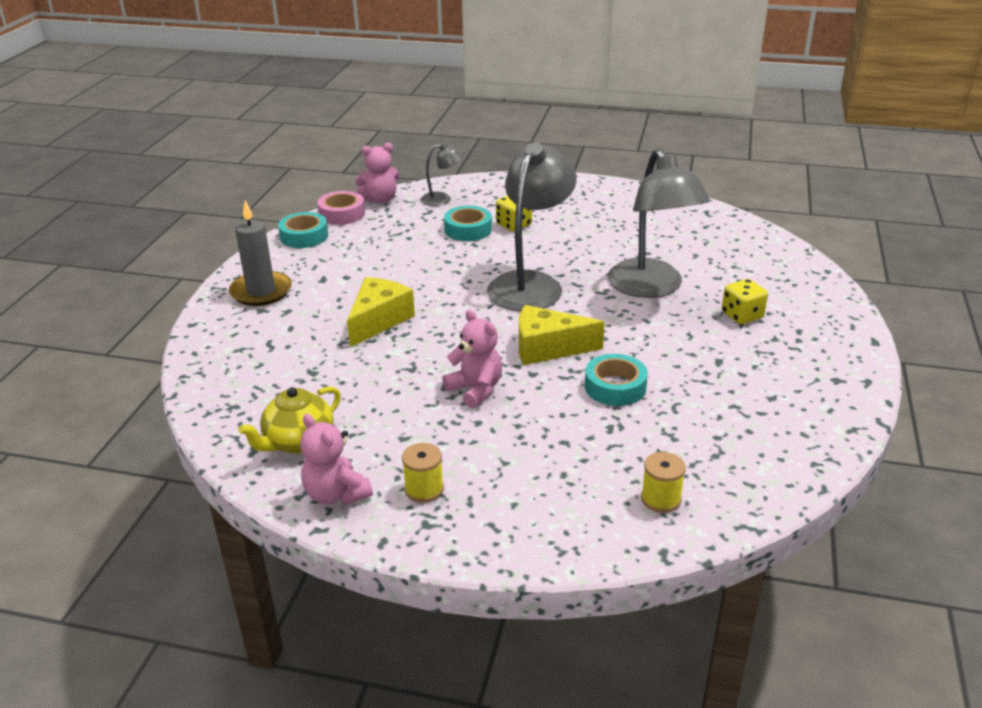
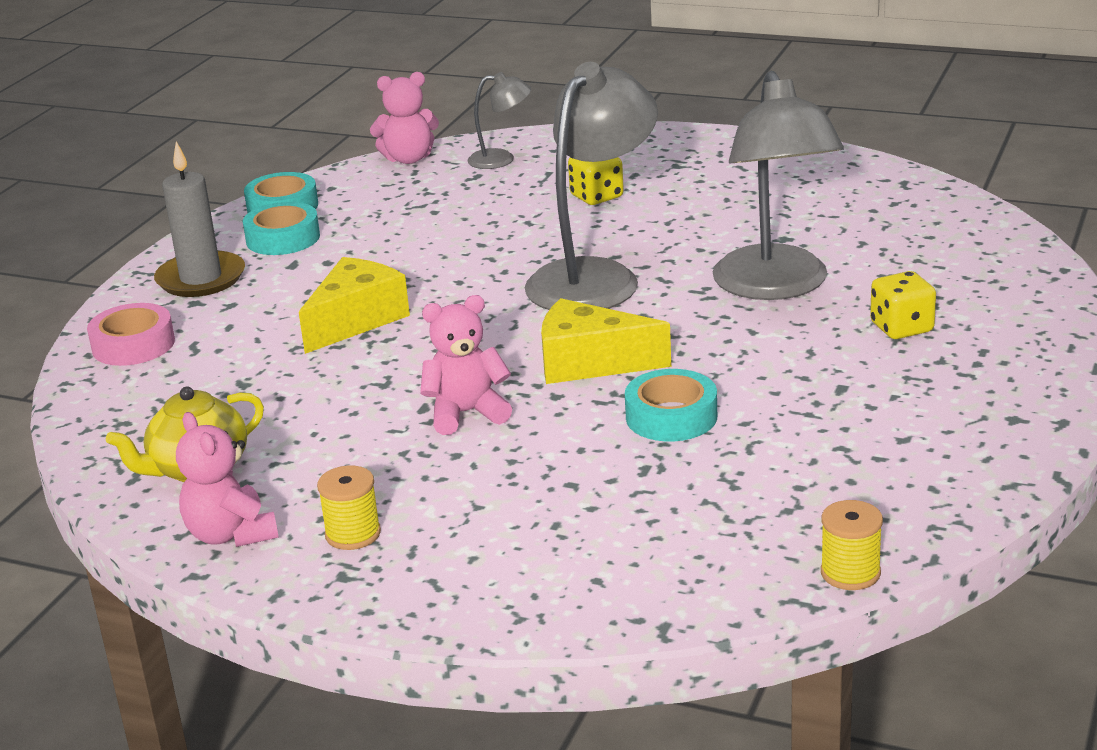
camera: 10 degrees right, 5 degrees down
pink tape [317,191,365,225] -> pink tape moved to [87,303,175,366]
pink teddy bear [442,310,502,408] -> pink teddy bear turned 75 degrees counterclockwise [420,295,512,435]
turquoise tape [444,206,492,241] -> turquoise tape moved to [243,202,320,255]
yellow spool [641,452,686,513] -> yellow spool moved to [821,500,883,590]

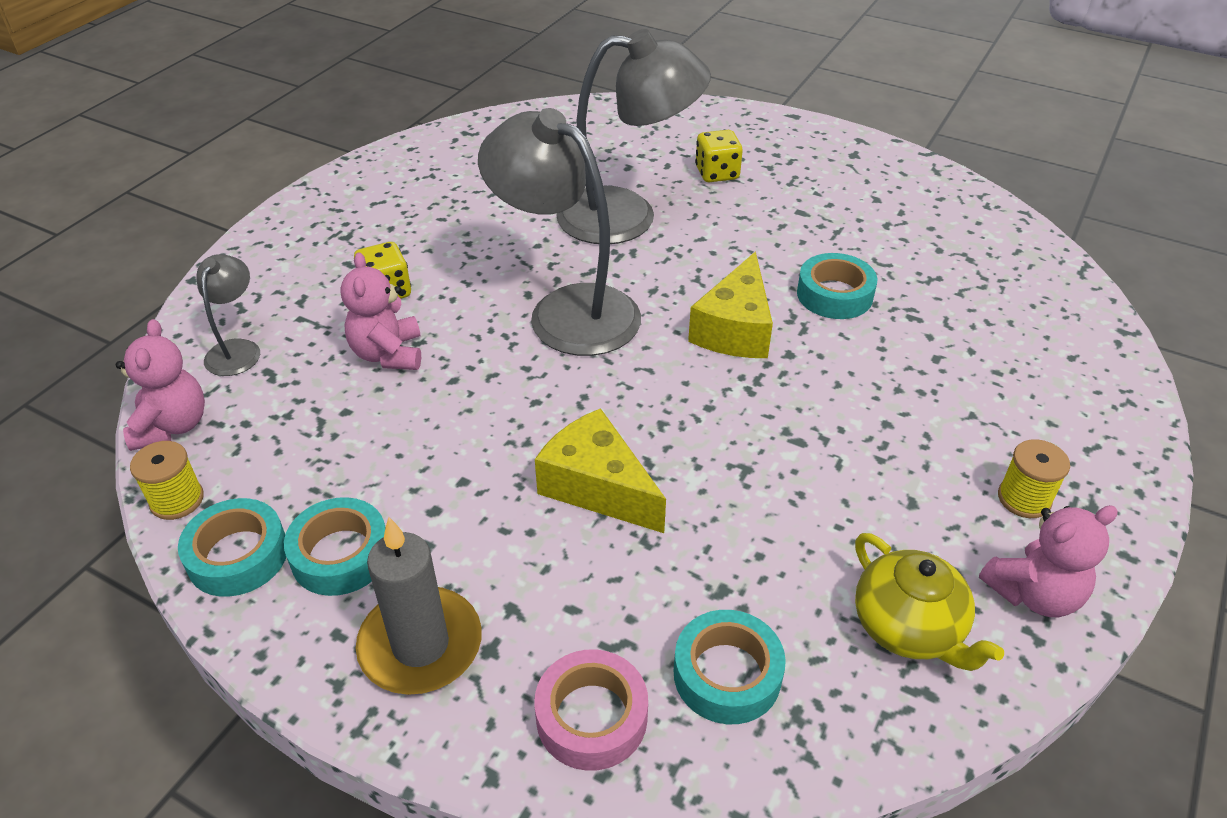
camera: 85 degrees left, 15 degrees up
pink teddy bear [420,295,512,435] -> pink teddy bear moved to [340,252,421,370]
yellow spool [821,500,883,590] -> yellow spool moved to [130,441,204,520]
none -> turquoise tape [674,610,786,724]

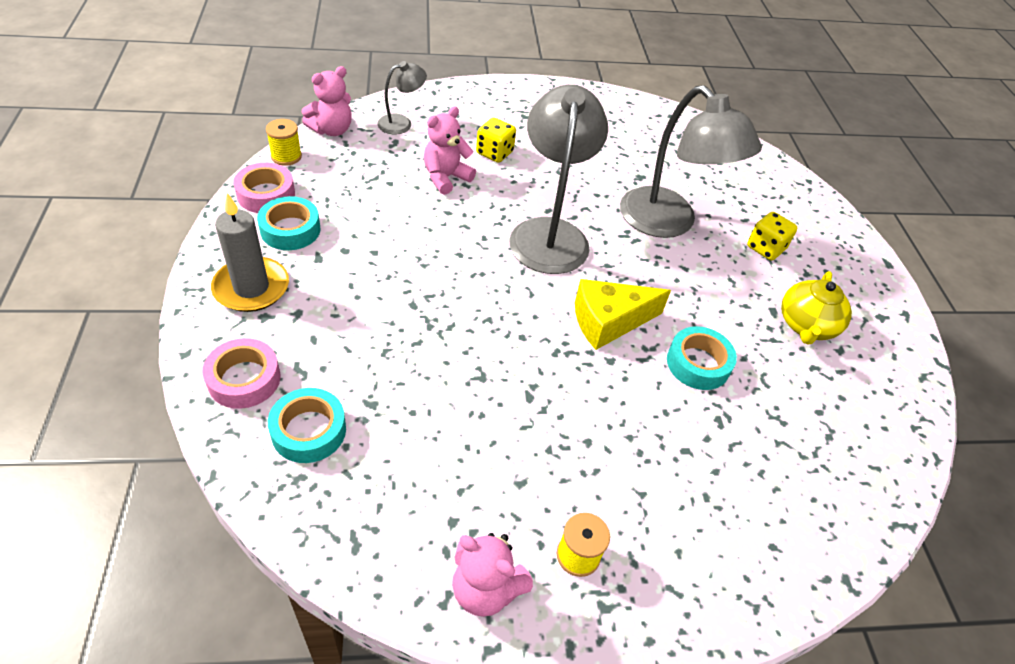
camera: 50 degrees right, 5 degrees up
turquoise tape [178,498,286,597] -> pink tape [233,163,295,213]
yellow cheese [535,408,666,533] -> none
yellow teapot [855,533,1004,671] -> yellow teapot moved to [781,271,852,345]

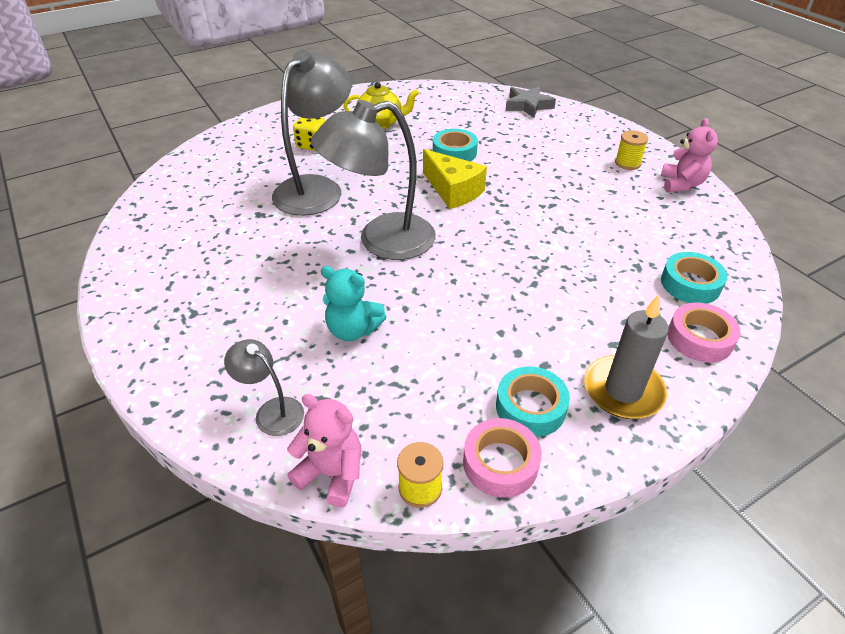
camera: 110 degrees left, 5 degrees down
pink teddy bear [424,107,476,195] -> turquoise teddy bear [321,266,386,341]
yellow dice [476,118,516,163] -> none
none -> grey star [505,86,556,118]

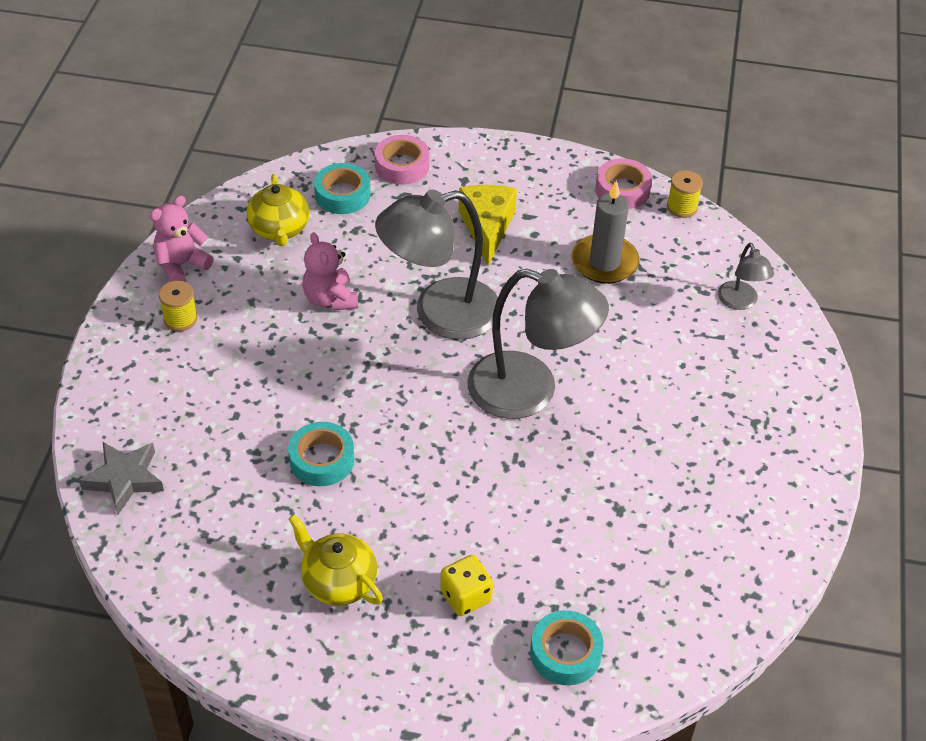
camera: 140 degrees left, 5 degrees up
grey lamp [272,49,352,216] -> grey lamp moved to [375,190,498,340]
pink teddy bear [287,394,361,507] -> pink teddy bear moved to [302,232,358,311]
turquoise teddy bear [321,266,386,341] -> none
yellow cheese [423,149,487,209] -> yellow cheese moved to [459,185,517,265]
turquoise tape [496,366,570,437] -> turquoise tape moved to [530,610,604,685]
grey candle [584,295,669,419] -> grey candle moved to [572,180,639,284]
none -> yellow teapot [247,174,309,246]

